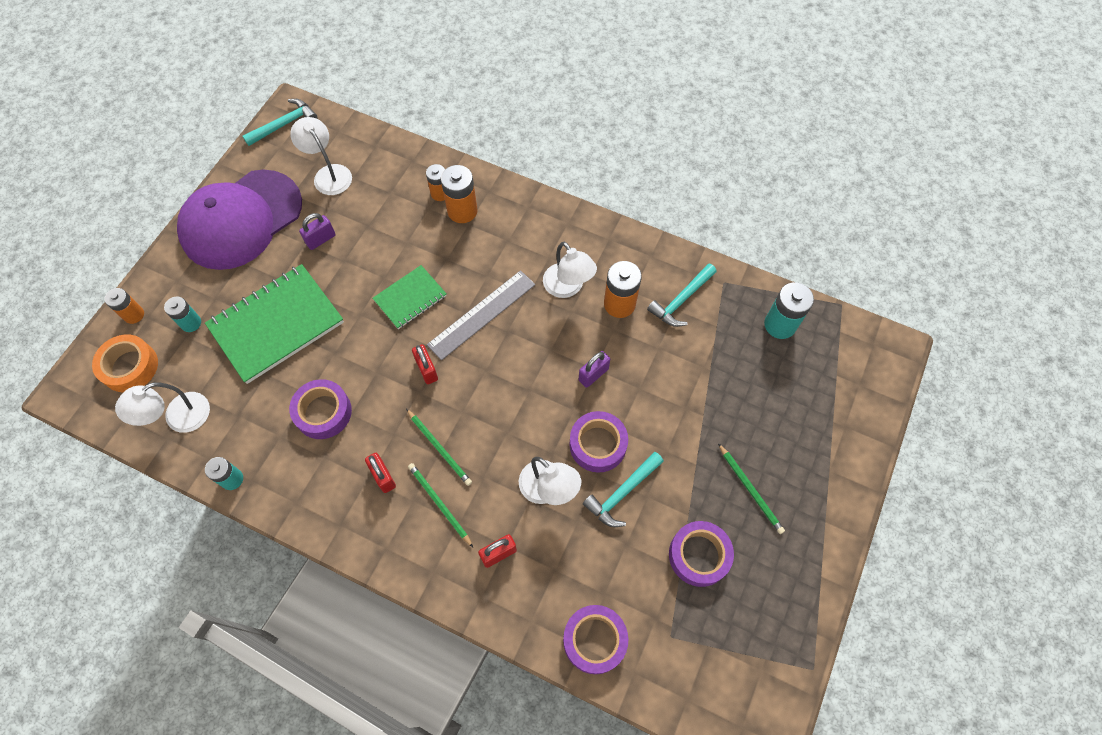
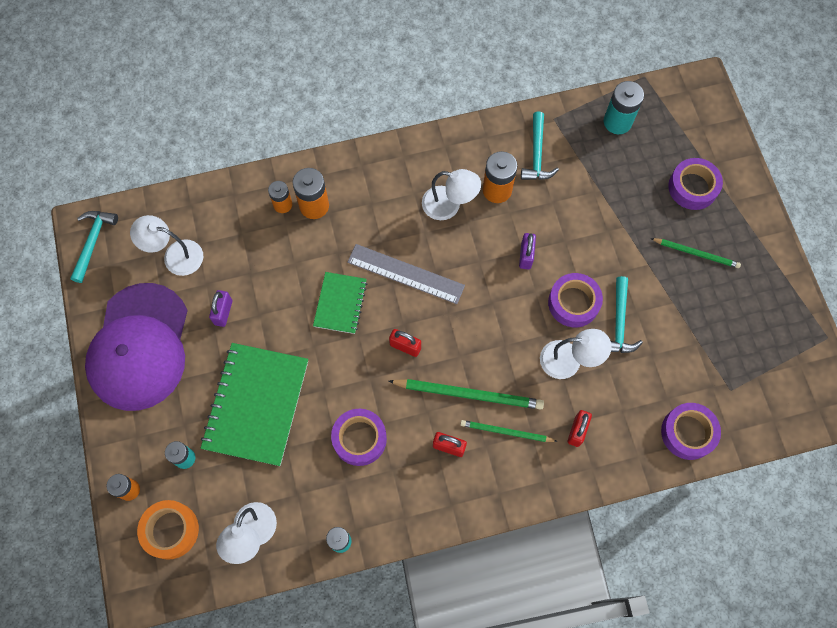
camera: 40 degrees left, 5 degrees up
green pencil [406,409,472,486] -> green pencil [388,379,544,409], size x1.62
grey ruler [427,270,535,360] -> grey ruler turned 75 degrees counterclockwise [347,244,465,304]
purple tape [669,521,734,587] -> purple tape moved to [668,158,723,210]

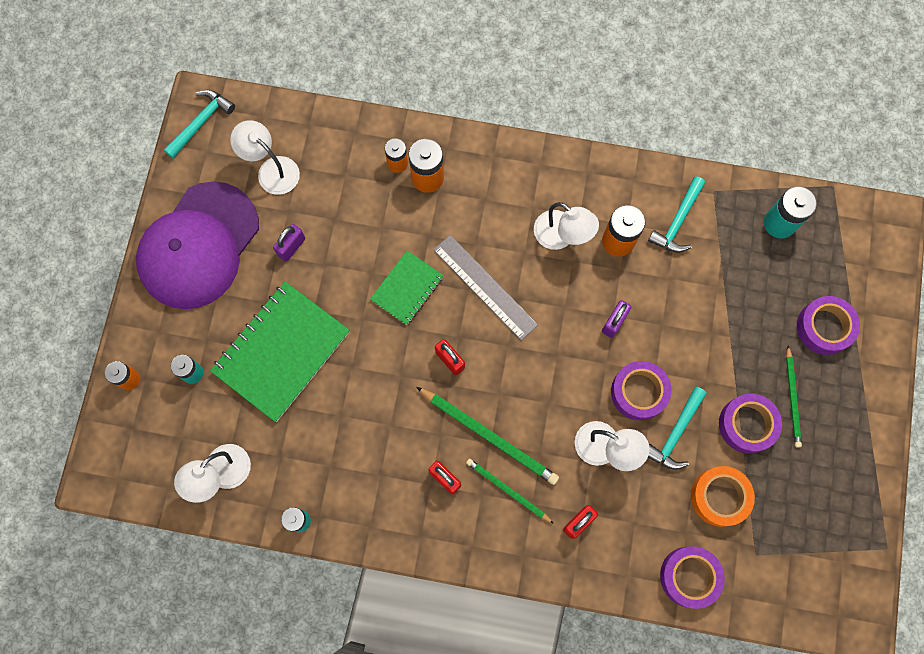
camera: 25 degrees right, 5 degrees up
orange tape [137,500,199,560] -> orange tape moved to [691,466,755,527]
purple tape [331,409,387,466] -> purple tape moved to [719,394,782,453]
green pencil [650,238,741,268] -> green pencil turned 45 degrees clockwise [786,346,802,448]

